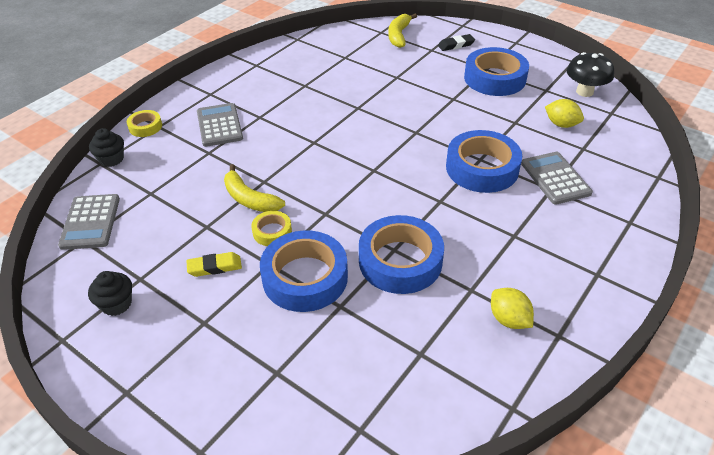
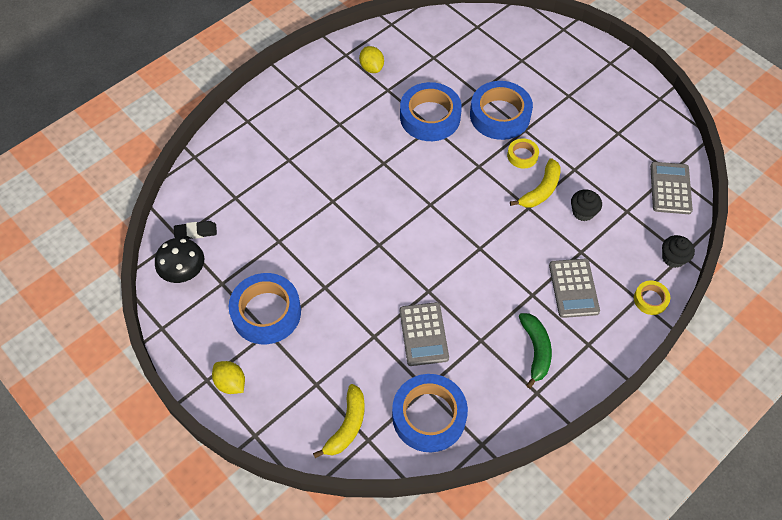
camera: 170 degrees left, 15 degrees up
black cupcake [88,271,132,316] -> black cupcake moved to [571,189,602,221]
yellow eraser [187,252,242,277] -> none
yellow banana [224,164,285,212] -> yellow banana turned 75 degrees clockwise [510,158,561,207]
black eraser [438,34,475,51] -> black eraser moved to [174,221,217,239]
blue tape [446,130,522,193] -> blue tape moved to [392,374,468,452]
grey calculator [521,152,593,205] -> grey calculator moved to [400,302,449,366]
yellow lemon [545,99,584,128] -> yellow lemon moved to [212,361,245,394]
none -> green banana [519,313,552,388]

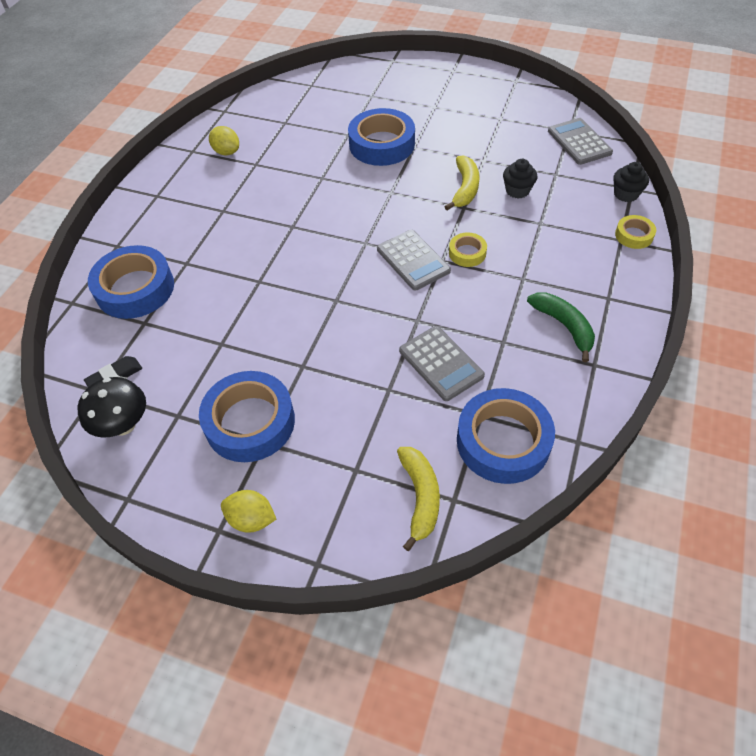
camera: 25 degrees left, 5 degrees down
blue tape [400,82,462,141] -> blue tape moved to [88,245,174,319]
yellow tape [507,138,539,168] -> yellow tape moved to [449,232,487,267]
grey calculator [549,259,600,318] -> grey calculator moved to [377,230,451,291]

